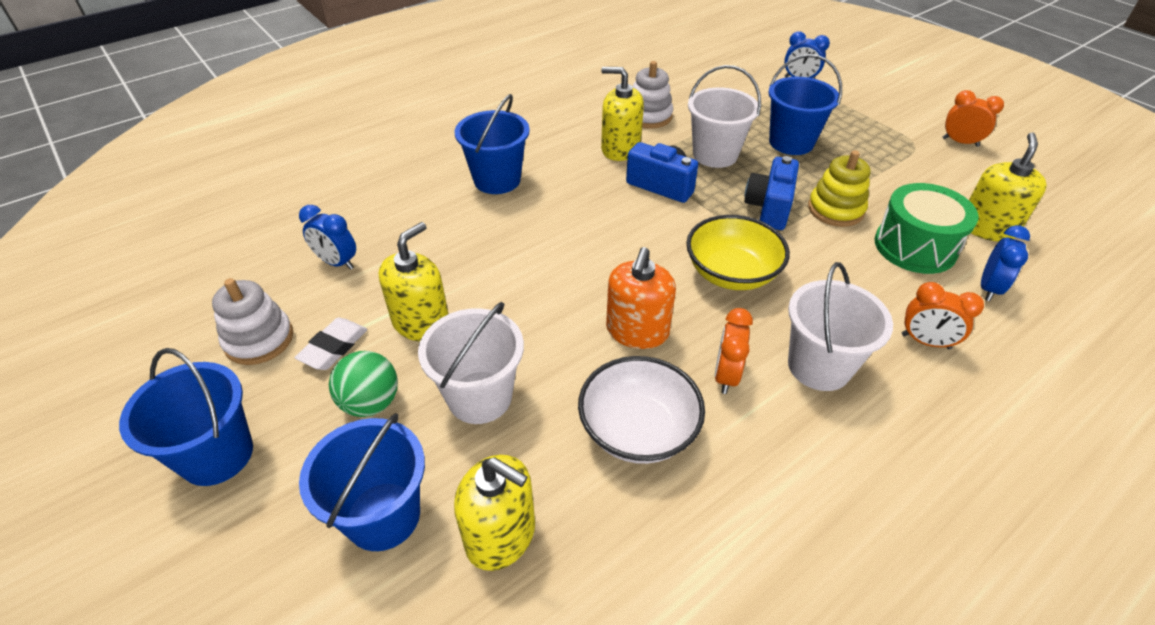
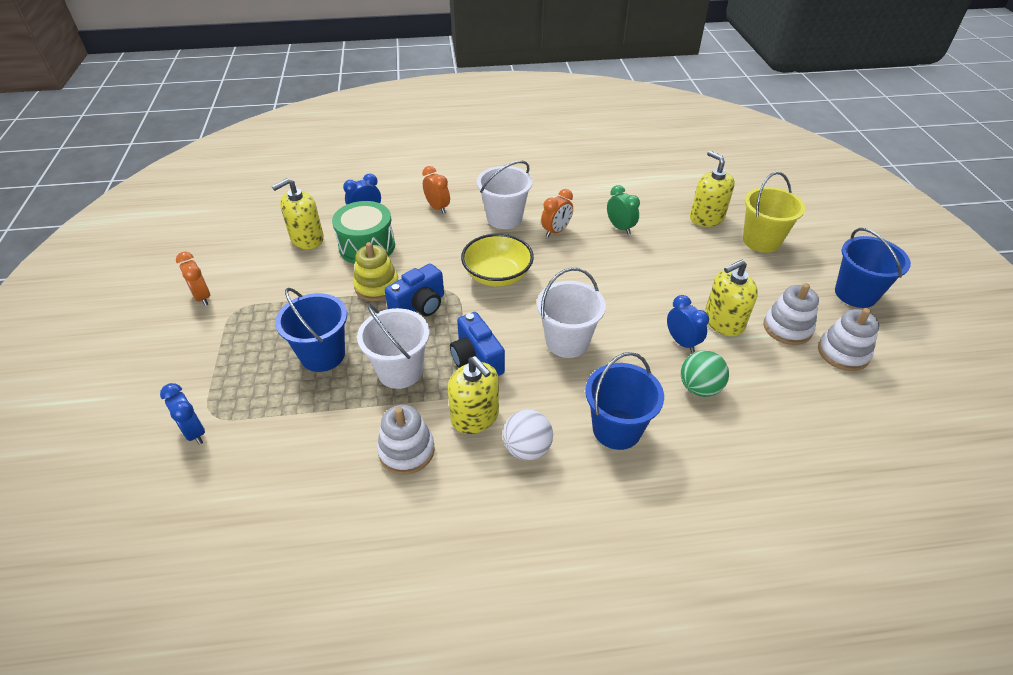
camera: 150 degrees left, 0 degrees up
white eraser [294,318,367,370] -> white stacking toy [763,283,819,345]
blue clock [299,205,356,270] -> blue clock moved to [667,295,709,353]
blue bucket [299,413,425,551] -> yellow bucket [743,172,805,253]
green ball [329,351,398,417] -> green ball moved to [681,350,729,397]
white bucket [418,302,524,424] -> white bucket moved to [537,268,606,358]
white bowl [578,356,705,464] -> green clock [607,185,640,235]
orange soap dispenser [606,247,676,349] -> none
none -> white ball [503,410,553,460]

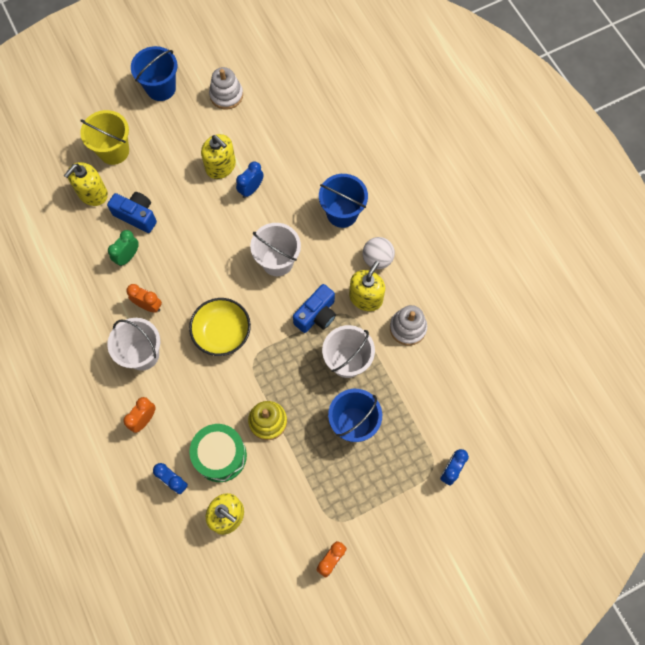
camera: 110 degrees left, 25 degrees up
blue camera [384,263,444,316] -> blue camera moved to [107,192,157,233]
green ball [681,350,729,397] -> none
white stacking toy [763,283,819,345] -> none

